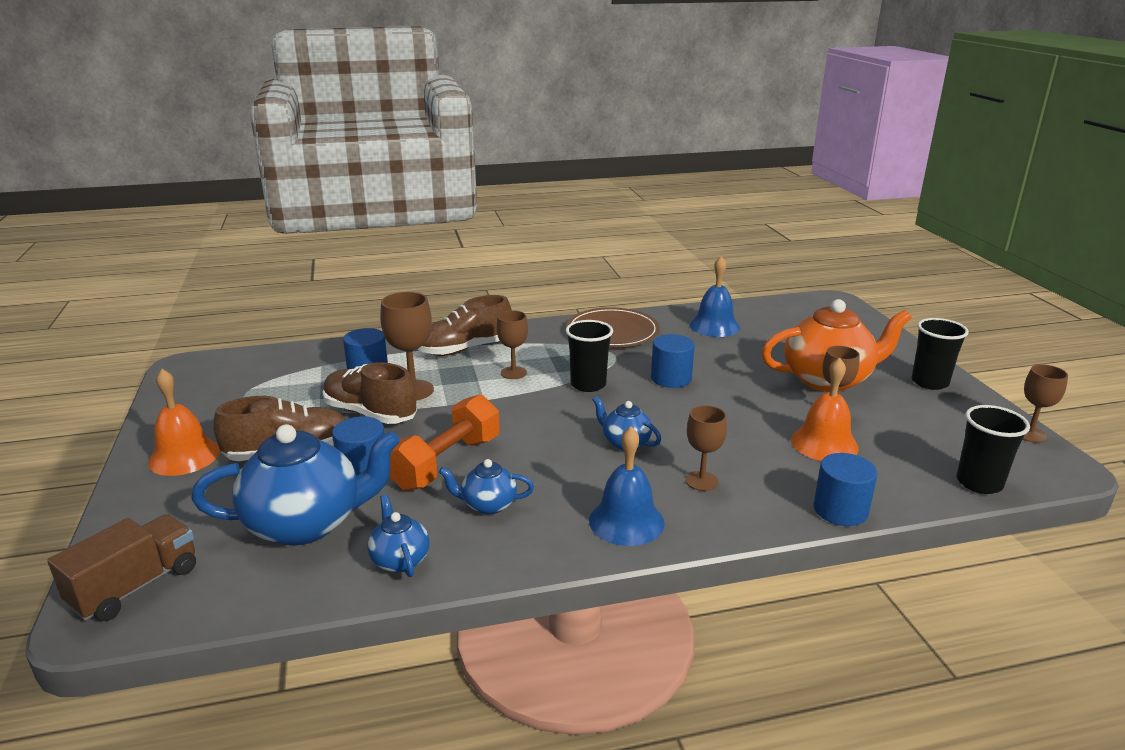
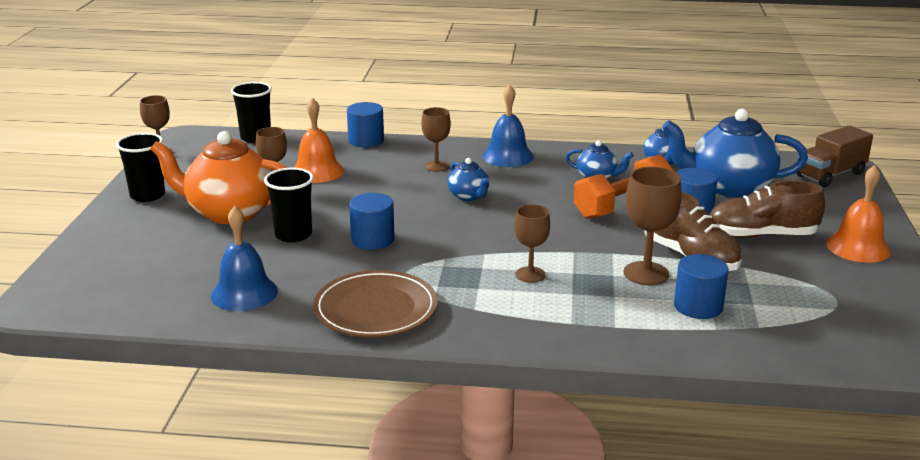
camera: 160 degrees left, 0 degrees up
brown shoe [418,295,512,356] -> none
black cup [566,320,613,392] -> black cup moved to [264,168,314,242]

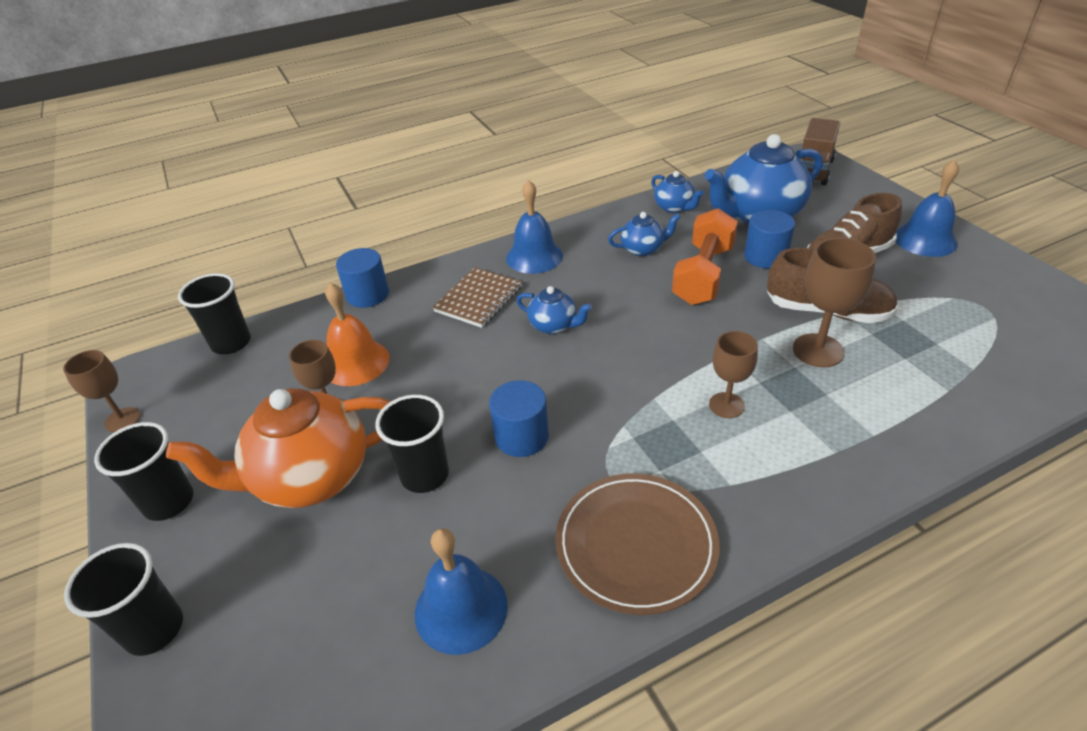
camera: 30 degrees left, 15 degrees up
brown goblet [421,107,451,172] -> brown notebook [432,267,522,328]
blue cylinder [674,254,729,319] -> none
orange bell [826,165,891,263] -> blue bell [896,160,959,257]
none -> black cup [64,543,183,656]

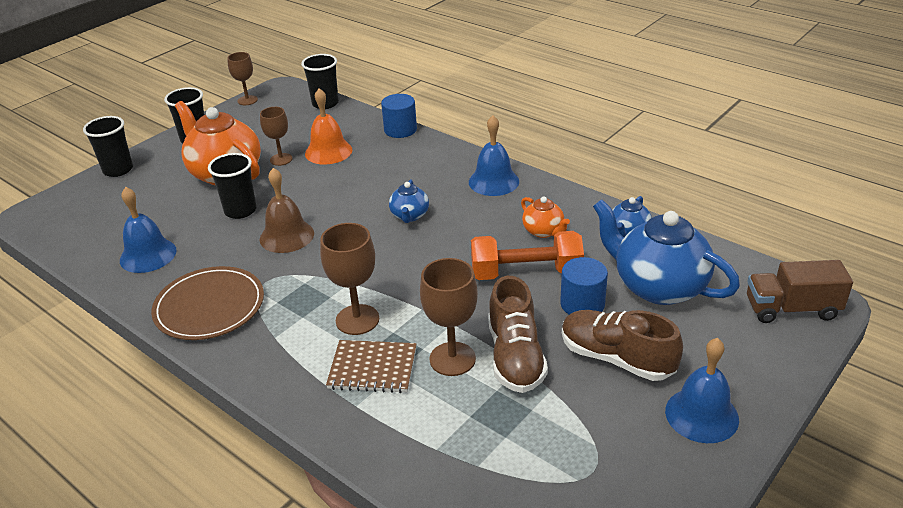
camera: 65 degrees right, 5 degrees down
brown notebook [432,267,522,328] -> brown notebook moved to [326,340,416,393]
blue cylinder [489,380,549,457] -> brown bell [260,168,314,253]
blue teapot [608,212,681,256] -> orange teapot [521,196,570,238]
brown goblet [709,331,758,418] -> brown goblet [320,223,379,335], size x1.51

